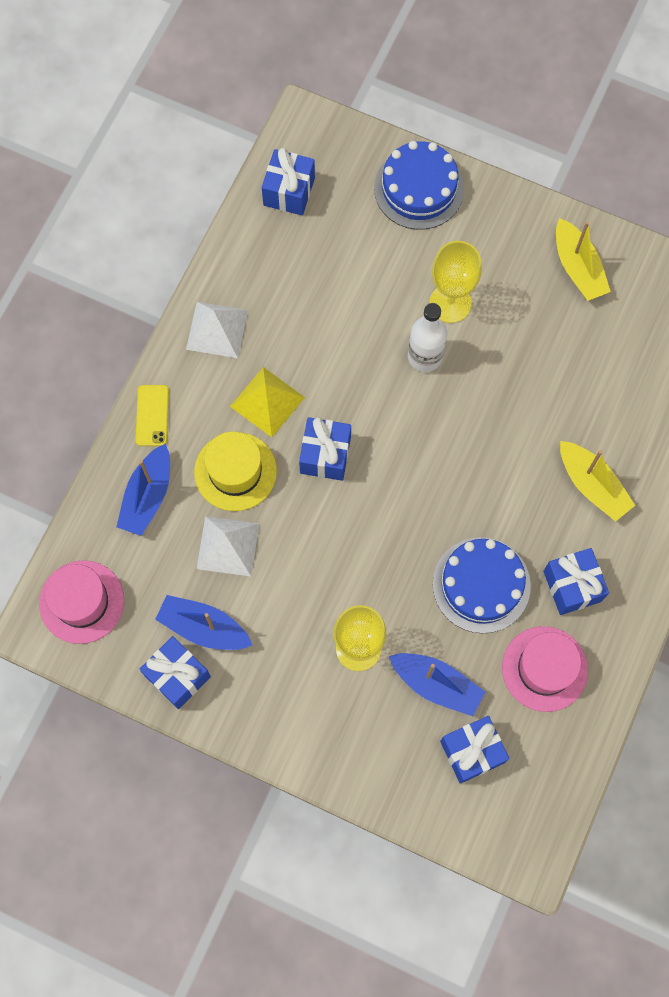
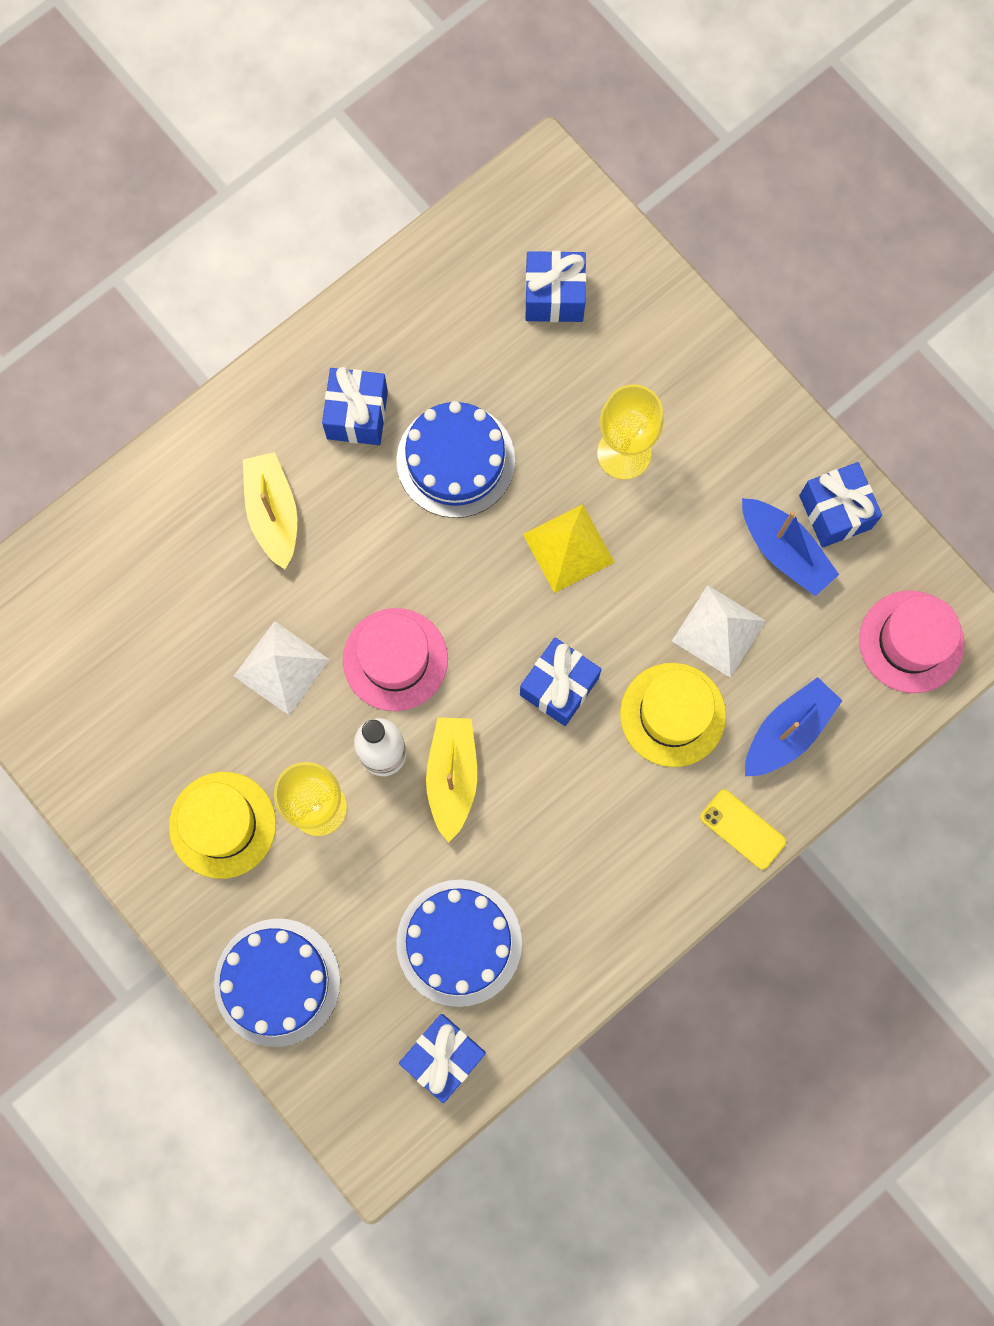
camera: 155 degrees left, 5 degrees up
yellow phone [136,385,169,446] -> yellow phone turned 75 degrees counterclockwise [700,789,786,870]
white pyramid [186,302,248,358] -> white pyramid moved to [234,621,330,715]
yellow pyramid [230,367,305,437] -> yellow pyramid moved to [523,504,615,593]
blue boat [389,653,485,716] -> none
pink hat [502,626,588,712] -> pink hat moved to [343,608,448,711]
yellow boat [556,218,611,301] -> yellow boat moved to [426,717,477,843]
none -> yellow hat [169,772,276,879]
none -> blue cake [396,880,522,1007]

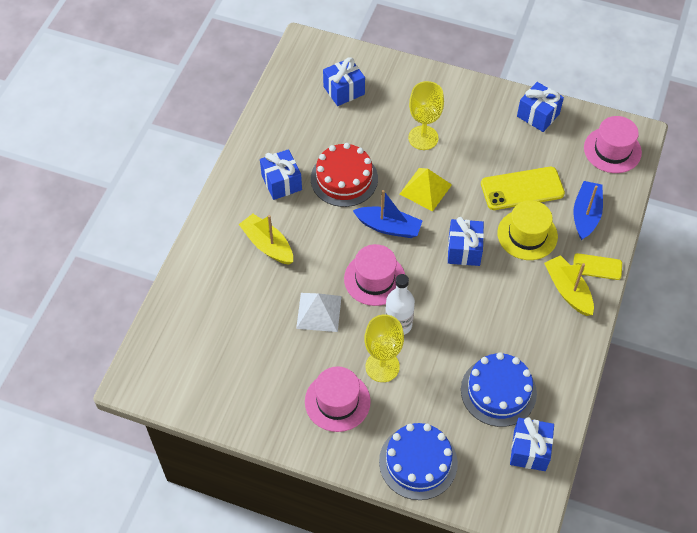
camera: 30 degrees left, 20 degrees down
yellow hat [169,772,276,879] -> pink hat [305,366,371,432]
blue cake [396,401,515,518] -> red cake [311,143,378,207]
yellow boat [426,717,477,843] -> yellow boat moved to [544,255,594,316]
white pyramid [672,585,766,678] -> yellow phone [481,167,565,210]
blue boat [742,498,839,596] -> blue boat moved to [353,190,422,238]

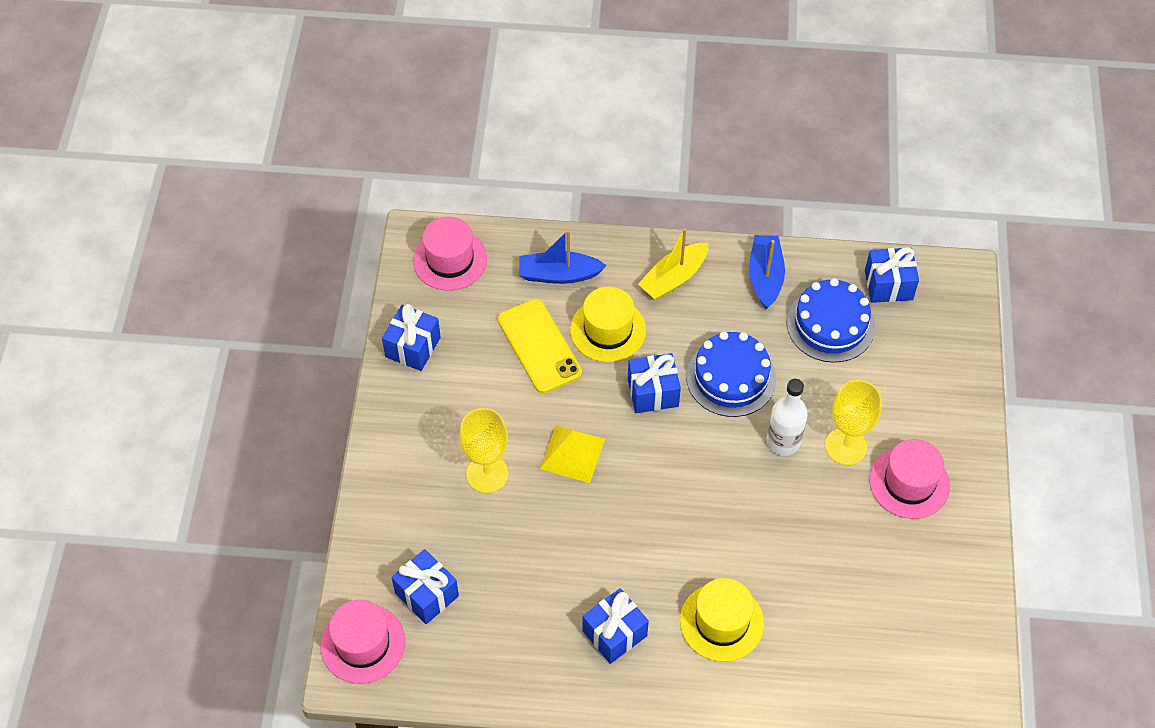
camera: 105 degrees left, 0 degrees up
yellow boat [239,214,293,265] -> yellow hat [680,578,764,662]
white pyramid [296,293,342,332] -> none
red cake [311,143,378,207] -> none
pink hat [344,244,405,306] -> pink hat moved to [320,600,405,684]
blue boat [353,190,422,238] -> blue boat moved to [749,235,785,309]
blue cake [379,423,458,500] -> blue cake moved to [686,331,776,417]
yellow phone [573,253,622,280] -> none

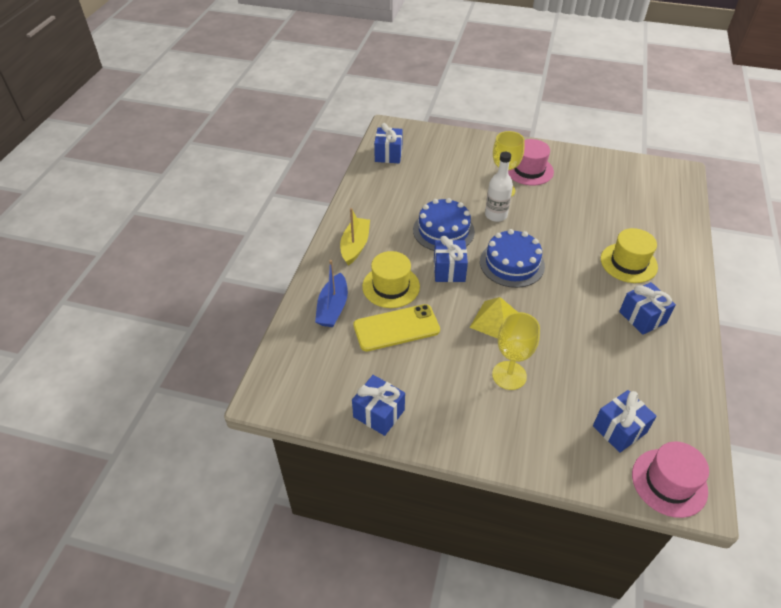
camera: 80 degrees left, 10 degrees down
pink hat [413,217,487,291] -> none
yellow boat [638,228,709,300] -> yellow boat turned 135 degrees counterclockwise [340,208,370,265]
blue boat [749,235,785,309] -> none
blue cake [787,278,875,363] -> blue cake moved to [480,229,545,288]

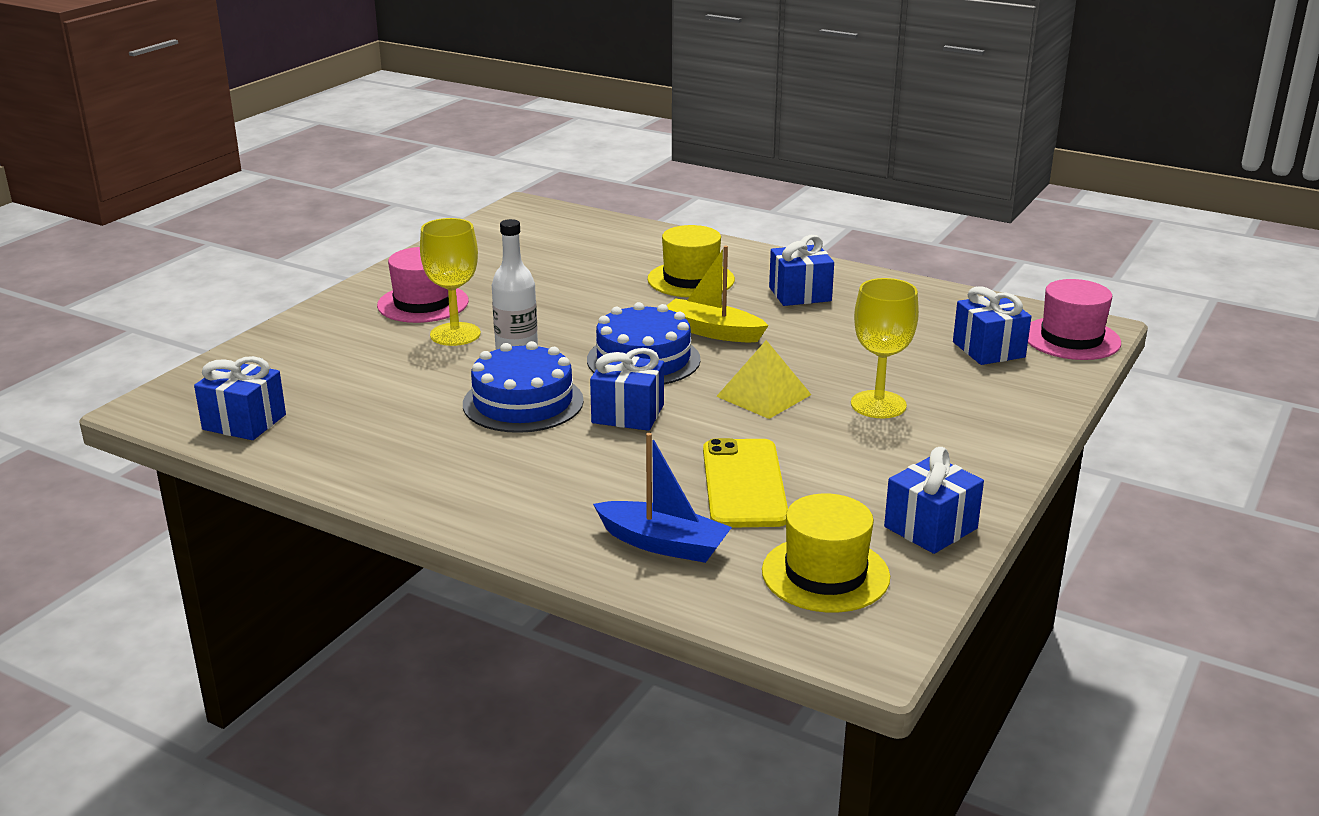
camera: 75 degrees left, 20 degrees down
yellow boat [340,208,370,265] -> yellow boat moved to [667,246,769,342]
yellow hat [362,251,420,308] -> yellow hat moved to [762,493,890,613]

